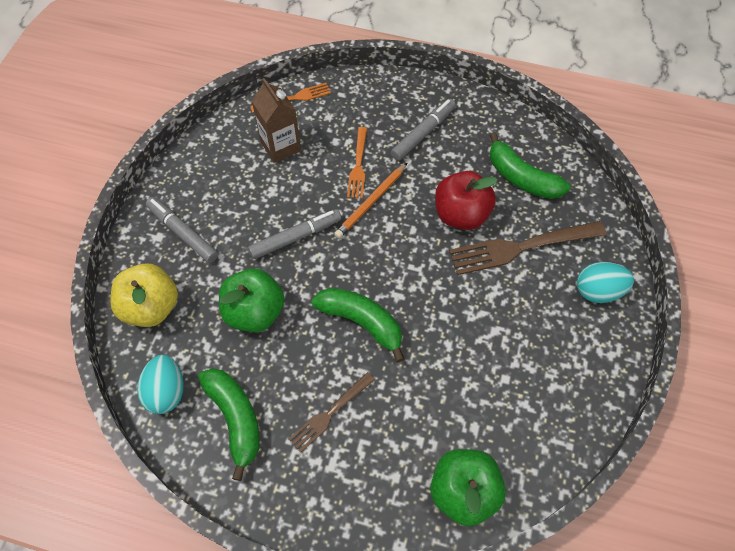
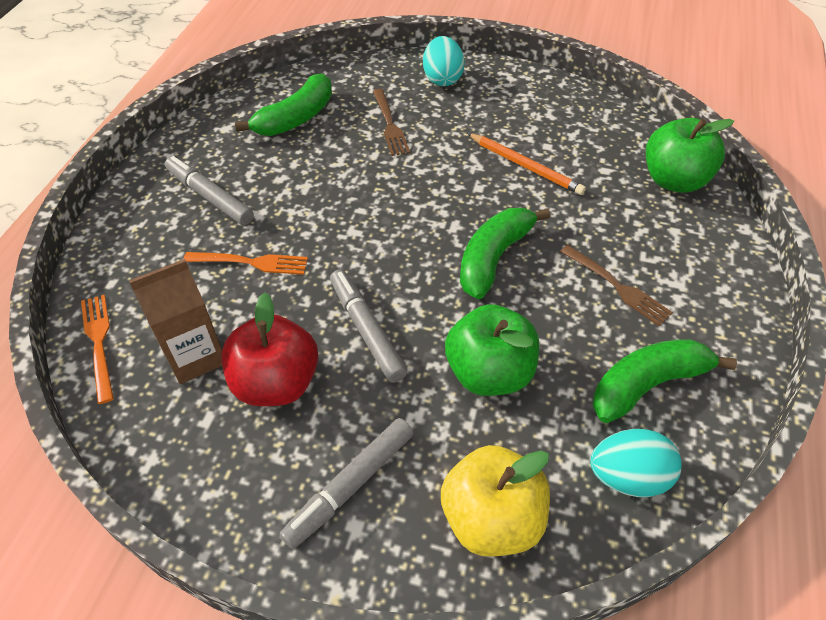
camera: 90 degrees left, 10 degrees down
orange pencil [334,163,407,239] -> orange pencil moved to [467,133,586,195]
red apple [435,171,498,230] -> red apple moved to [221,293,318,406]
brown fork [449,221,606,275] -> brown fork [373,89,410,156], size x0.58

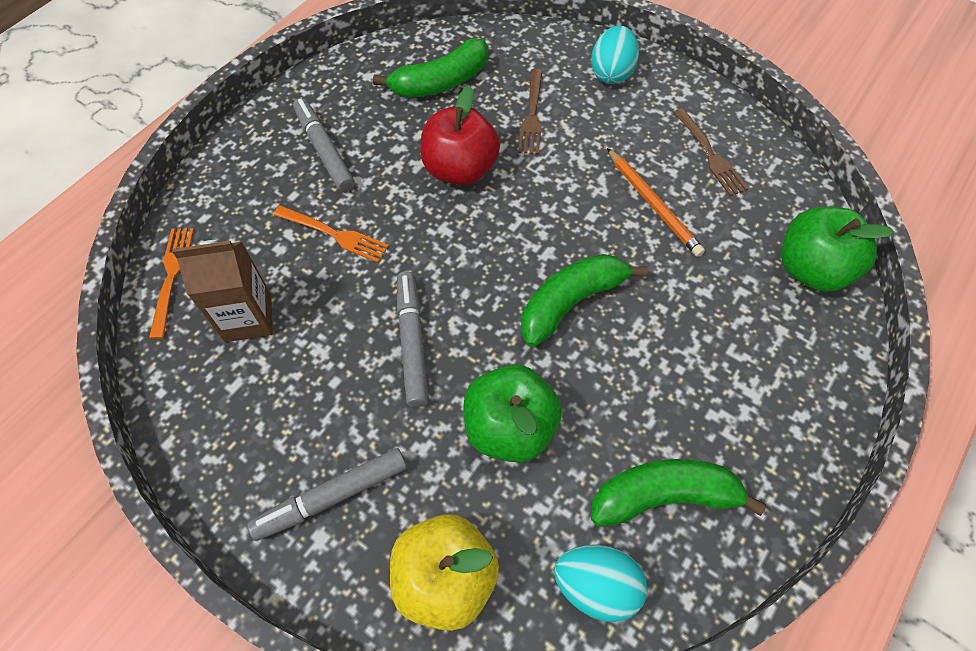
camera: 20 degrees right, 10 degrees up
red apple [221,293,318,406] -> red apple moved to [420,85,500,185]
brown fork [560,245,673,326] -> brown fork moved to [673,108,749,196]

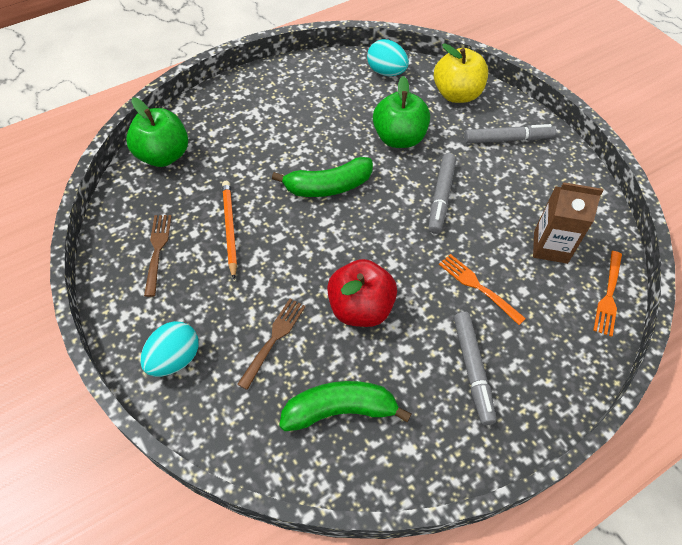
camera: 160 degrees left, 5 degrees down
green banana [591,459,766,526] -> none

